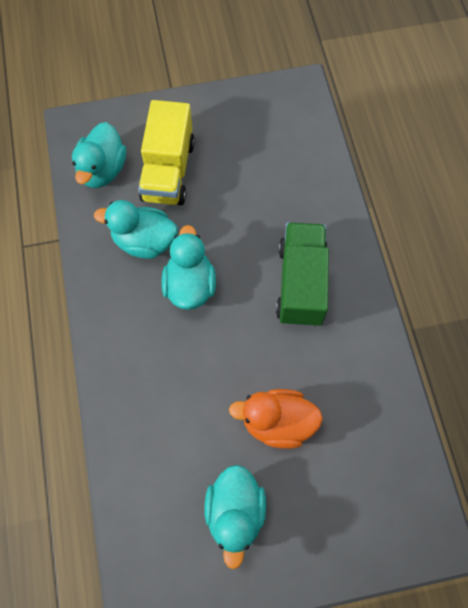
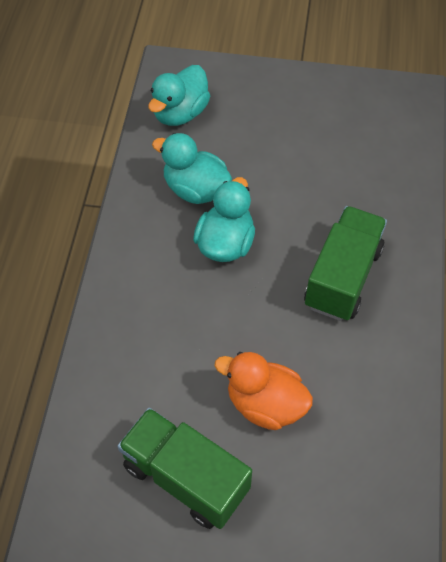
camera: 20 degrees right, 10 degrees down
yellow truck [138,100,195,205] -> none
turquoise duck [204,465,266,569] -> green truck [117,408,252,529]

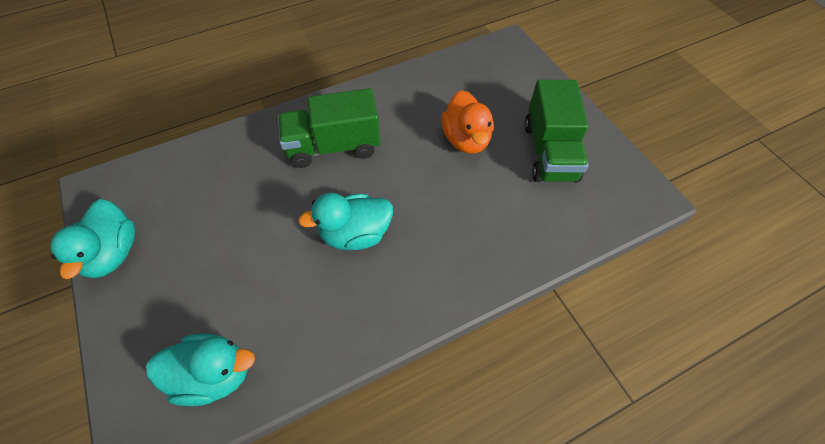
camera: 125 degrees left, 0 degrees up
turquoise duck [152,133,232,204] -> turquoise duck moved to [50,199,135,279]

